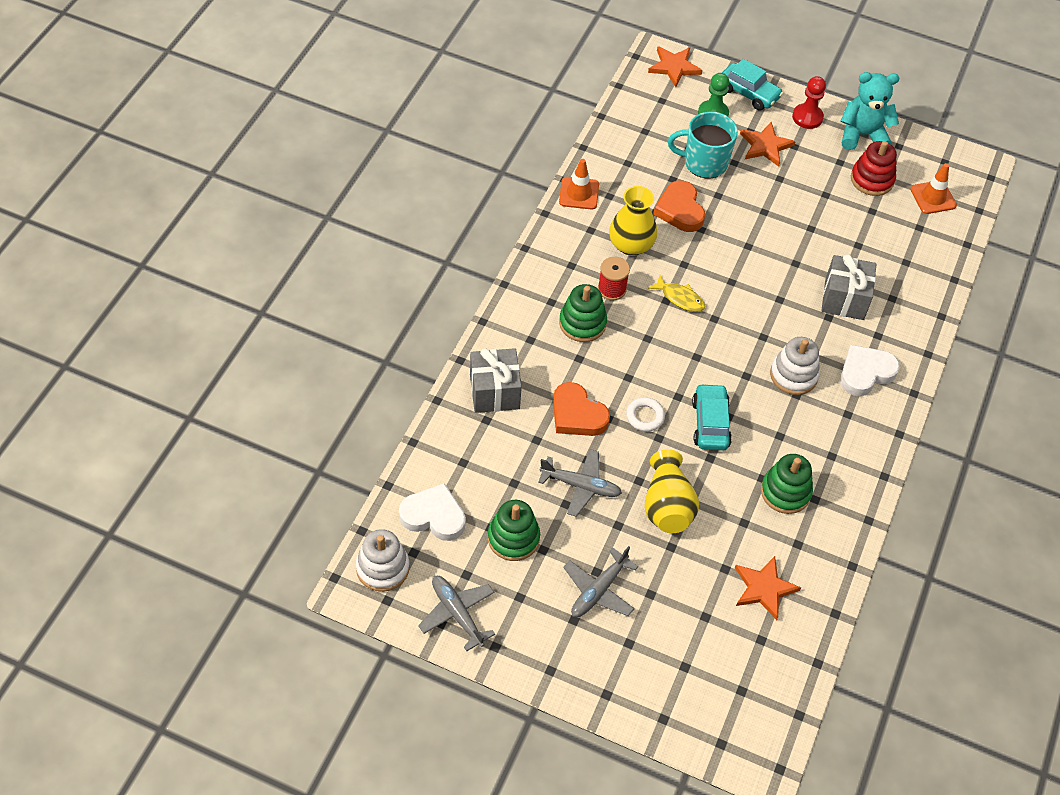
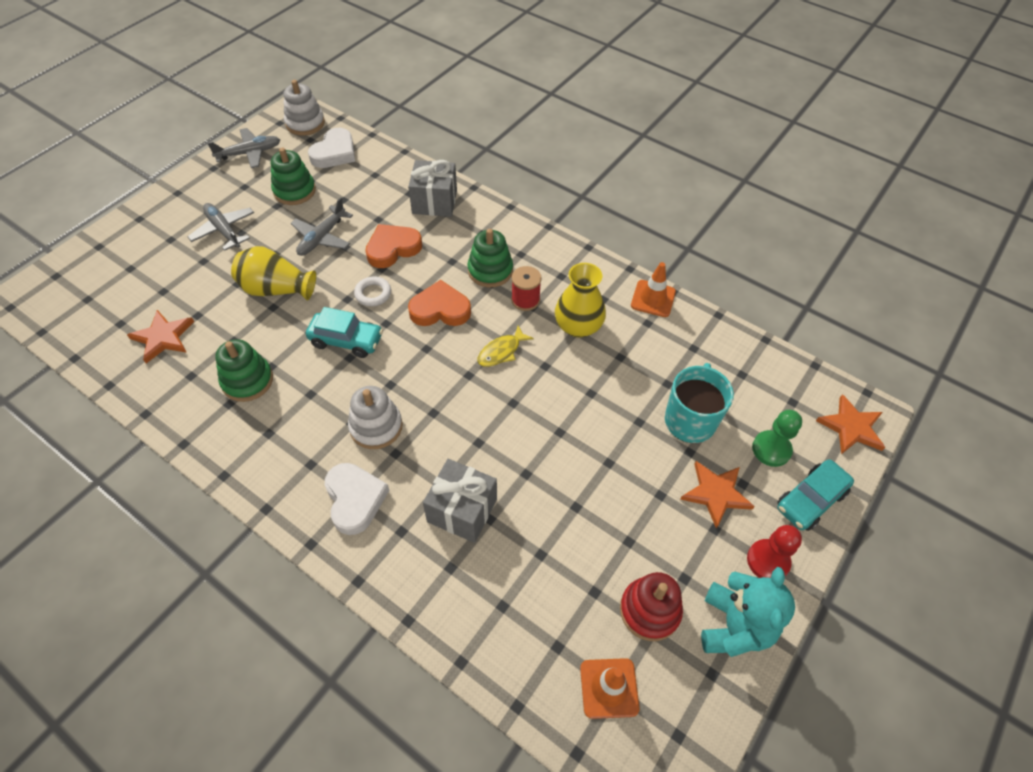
camera: 105 degrees right, 0 degrees up
orange heart [653,181,705,232] -> orange heart moved to [408,280,471,326]

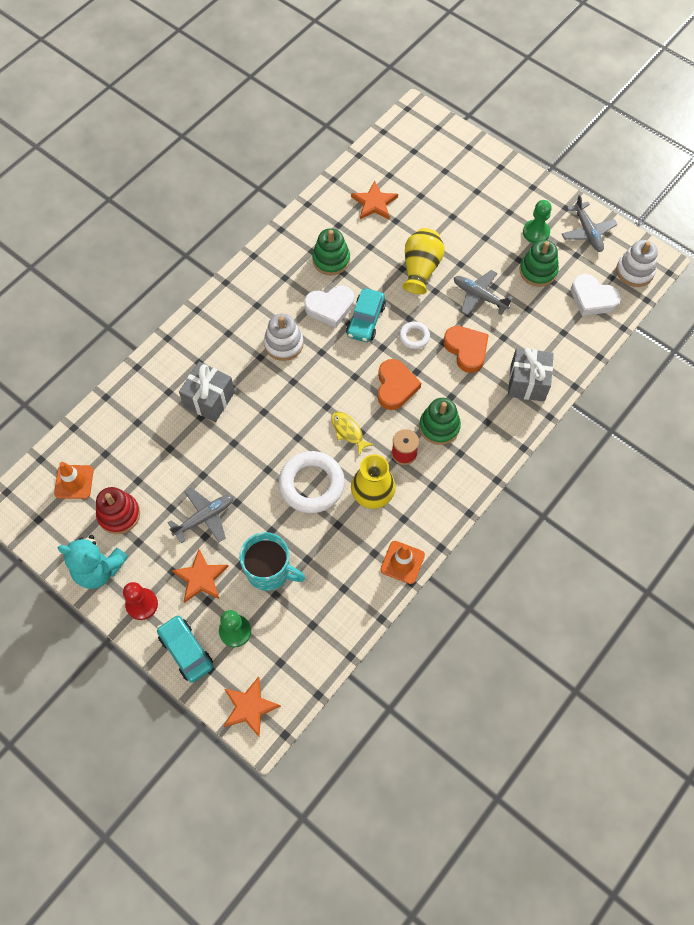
camera: 95 degrees right, 10 degrees up
grey plane [187,203,254,251] -> grey plane moved to [168,487,233,543]
white heart [325,463,389,535] -> white heart moved to [304,286,354,328]
none -> white ring [278,451,345,513]
none -> green pawn [523,200,552,243]

